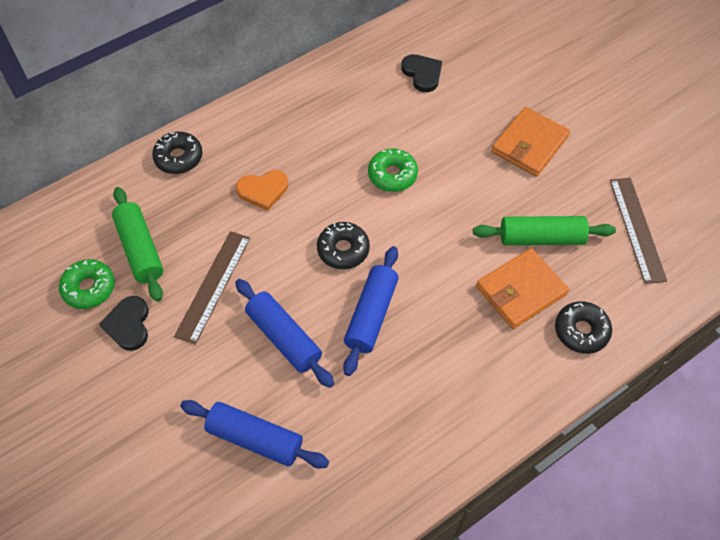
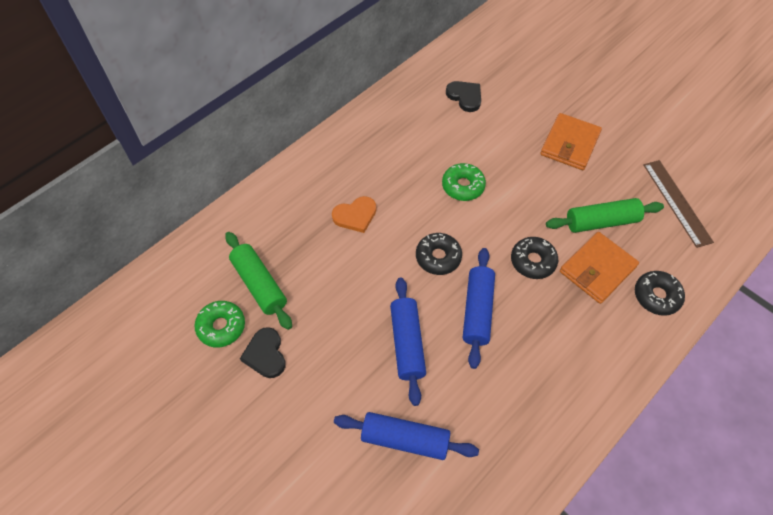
camera: 10 degrees left, 0 degrees up
black donut [152,132,202,174] -> black donut moved to [511,237,558,279]
brown ruler [174,231,251,345] -> none
blue rolling pin [235,279,334,388] -> blue rolling pin turned 45 degrees clockwise [390,277,426,406]

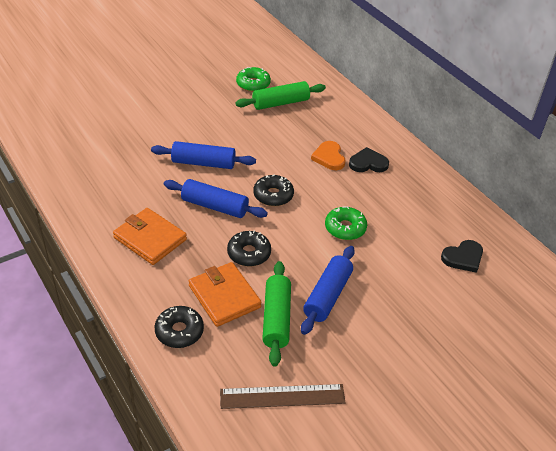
camera: 100 degrees right, 15 degrees down
black heart [240,327,286,378] -> black heart moved to [349,147,389,172]
blue rolling pin [334,412,479,460] -> blue rolling pin moved to [301,246,355,335]
orange wallet [540,113,602,170] -> orange wallet moved to [113,208,187,265]

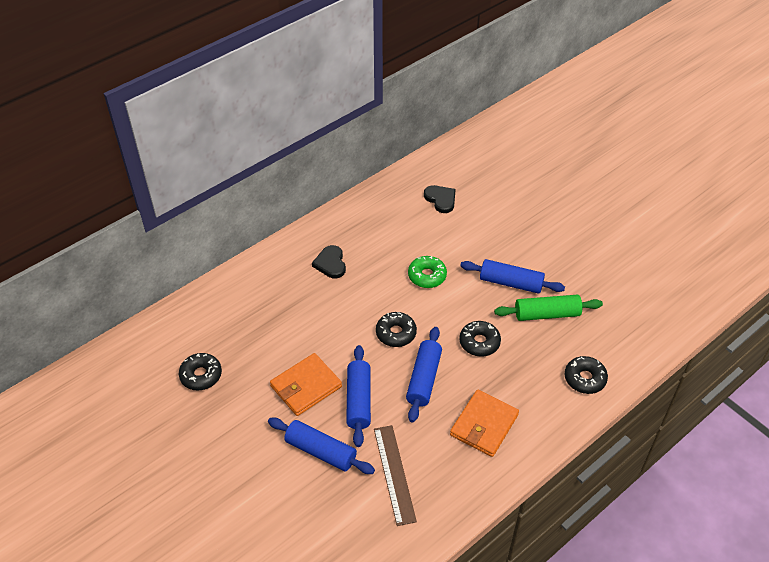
camera: 95 degrees left, 5 degrees up
orange wallet [189,262,262,327] -> orange wallet moved to [270,353,342,416]
brown ruler [220,384,346,409] -> brown ruler moved to [374,425,417,526]
green rolling pin [235,81,326,110] -> none
green donut [236,67,271,92] -> black donut [179,353,222,391]
orange heart [311,141,345,170] -> none
none -> blue rolling pin [268,417,375,474]

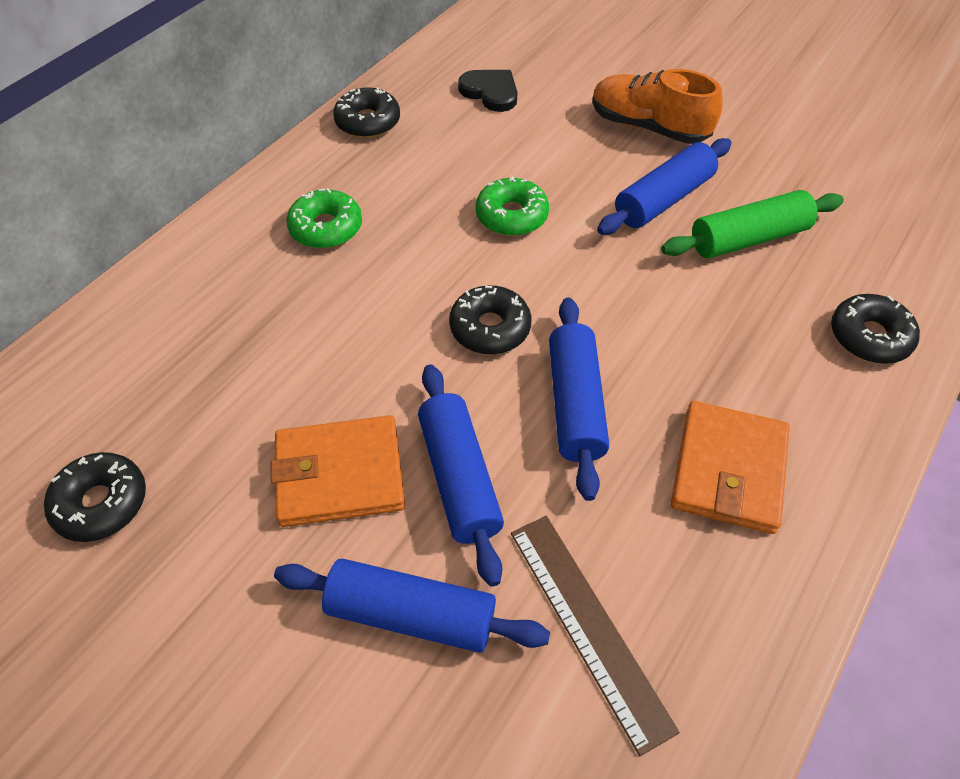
camera: 15 degrees left, 5 degrees up
orange wallet [270,353,342,416] -> orange wallet turned 45 degrees clockwise [270,415,405,527]
black heart [312,245,346,278] -> green donut [286,188,362,249]
black donut [459,321,501,357] -> black donut moved to [333,87,400,138]
blue rolling pin [460,259,565,294] -> blue rolling pin turned 45 degrees counterclockwise [597,138,732,235]
none -> orange shoe [592,69,723,144]

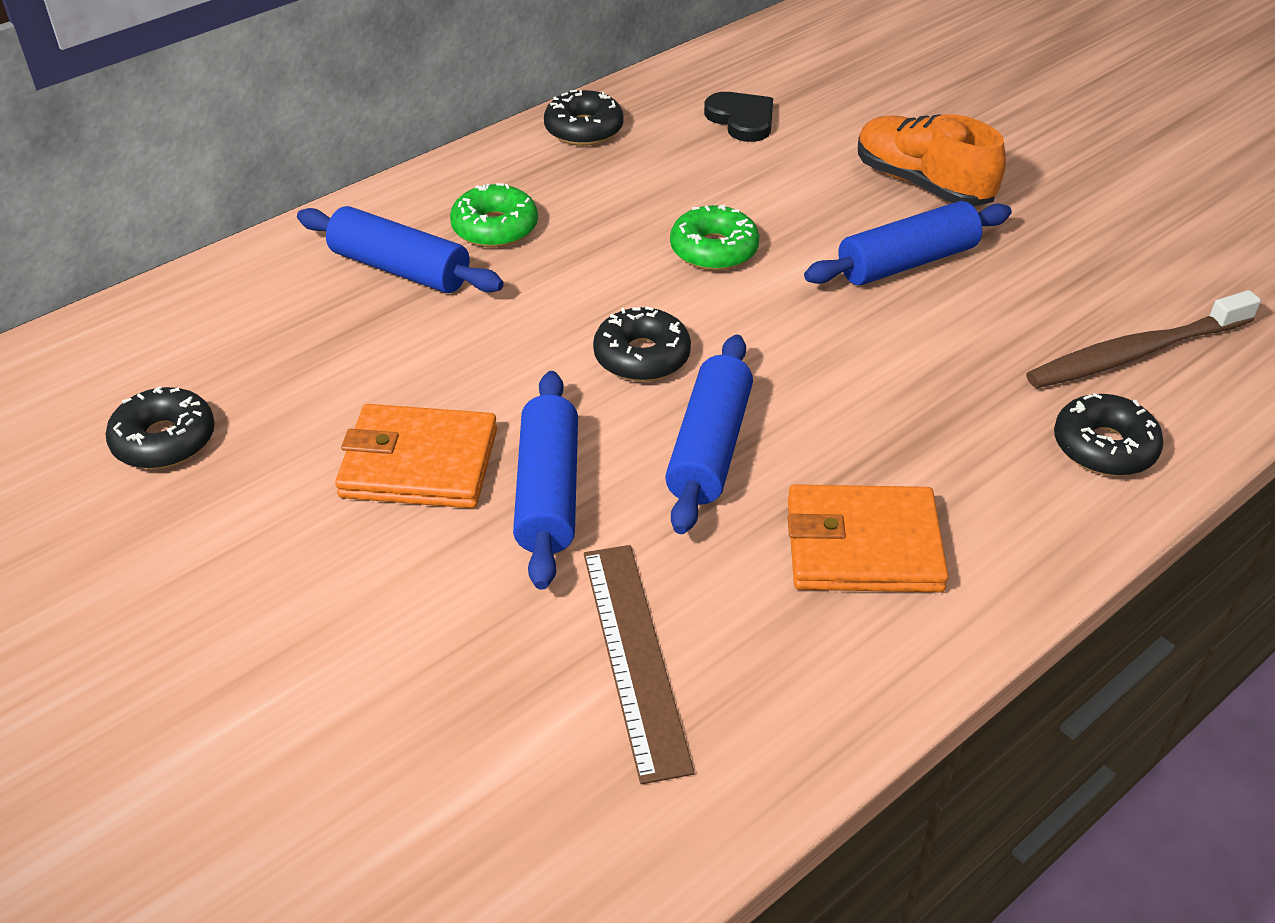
camera: 15 degrees right, 10 degrees down
blue rolling pin [274,559,550,653] -> blue rolling pin moved to [297,206,504,293]
green rolling pin [661,190,844,258] -> none
orange wallet [671,401,790,534] -> orange wallet turned 60 degrees clockwise [788,484,949,592]
none -> brown toothbrush [1026,290,1261,388]

